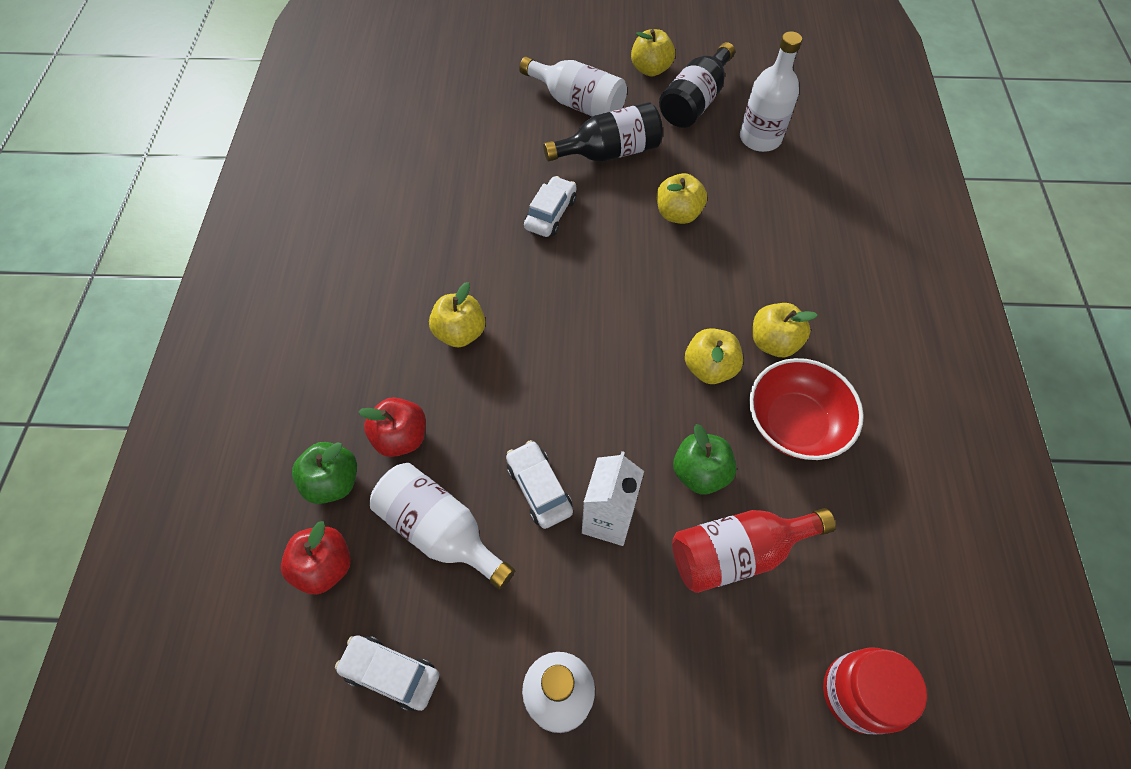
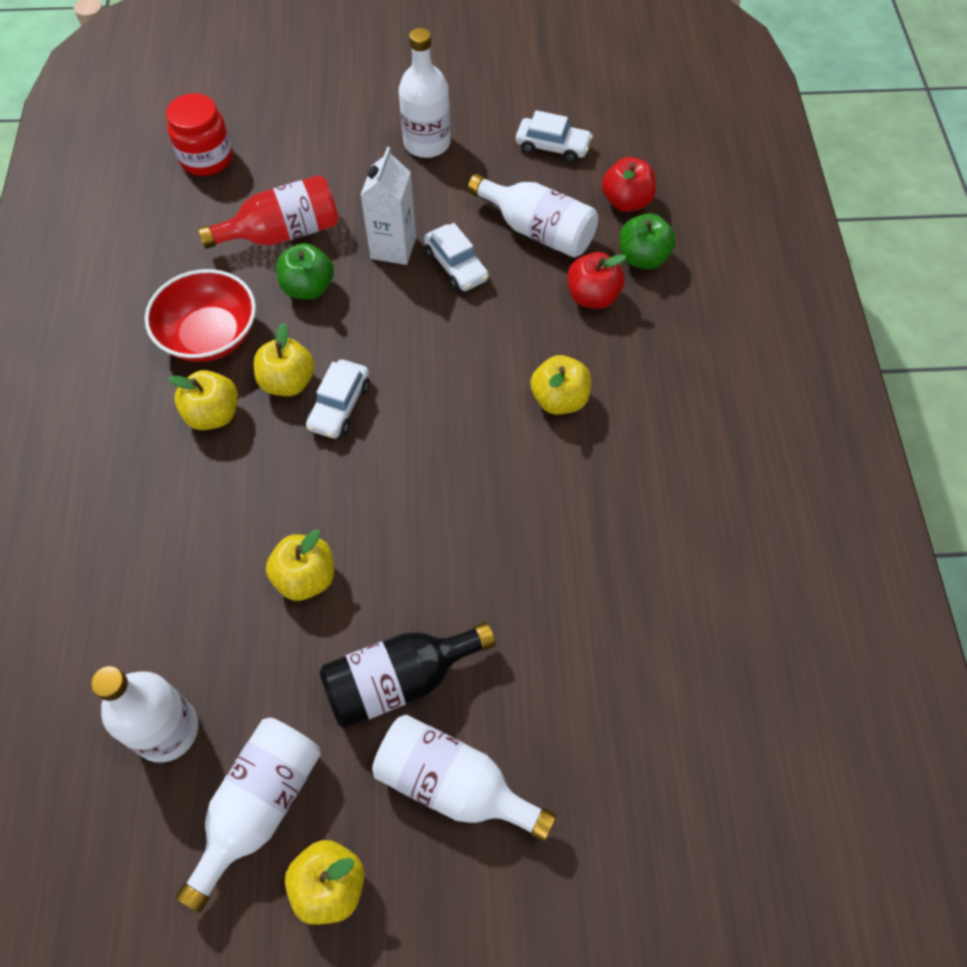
camera: 175 degrees right, 0 degrees up
white car [524,176,577,237] -> white car moved to [306,360,370,439]
black bottle [659,42,735,128] -> white bottle [176,717,321,912]

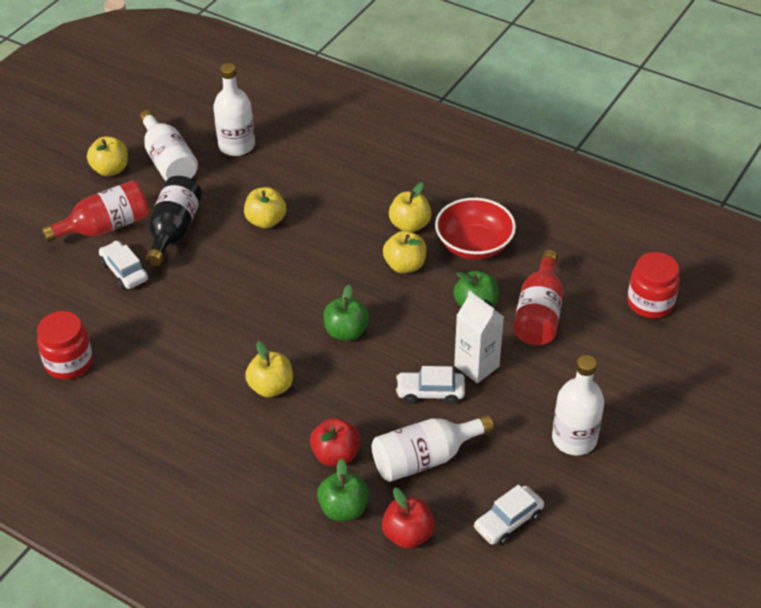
camera: 125 degrees right, 15 degrees down
white car [306,360,370,439] -> white car moved to [99,241,148,289]
white bottle [372,715,556,842] -> red bottle [41,181,149,242]
none -> red jar [37,311,93,380]
none -> green apple [323,285,369,341]

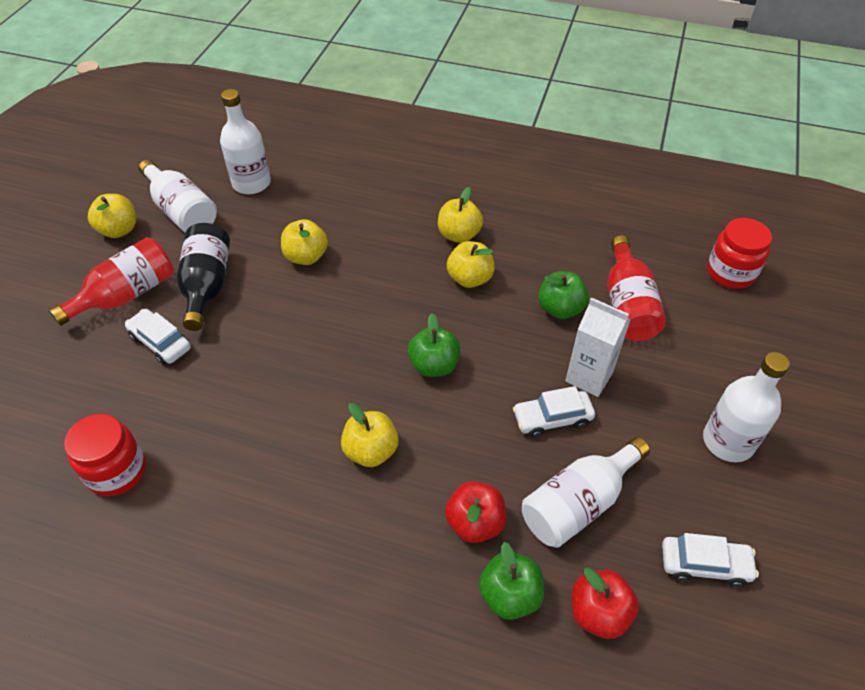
camera: 15 degrees left, 5 degrees up
red bowl [435,198,516,260] -> none
white car [474,485,544,545] -> white car turned 120 degrees counterclockwise [662,533,759,587]

